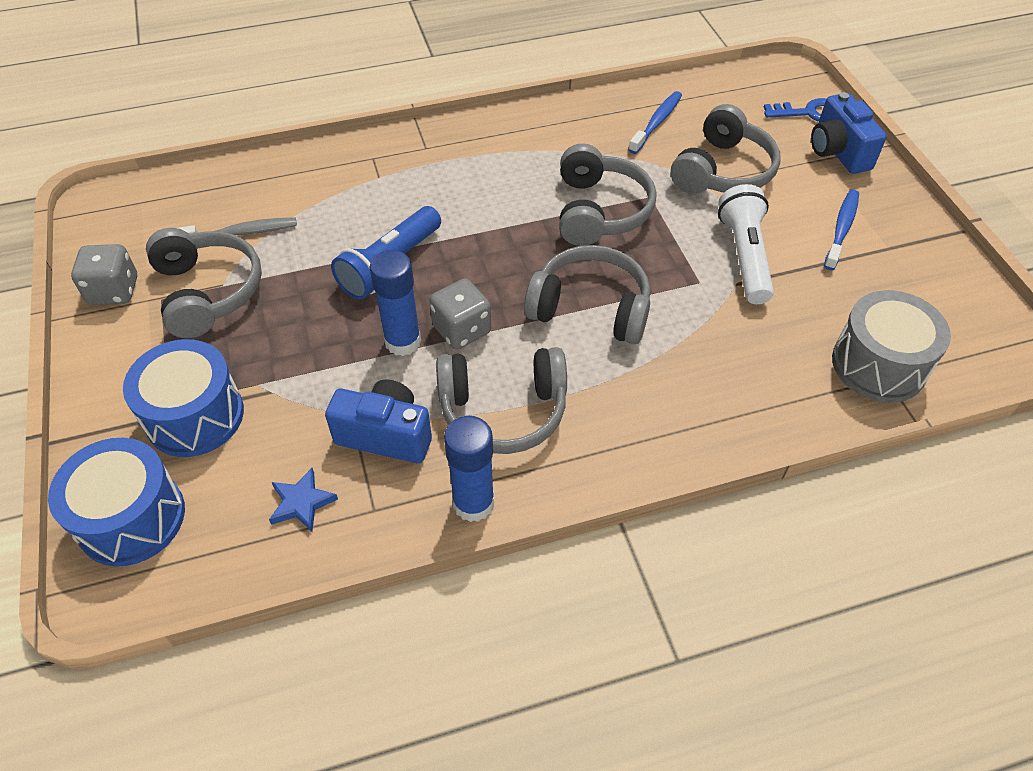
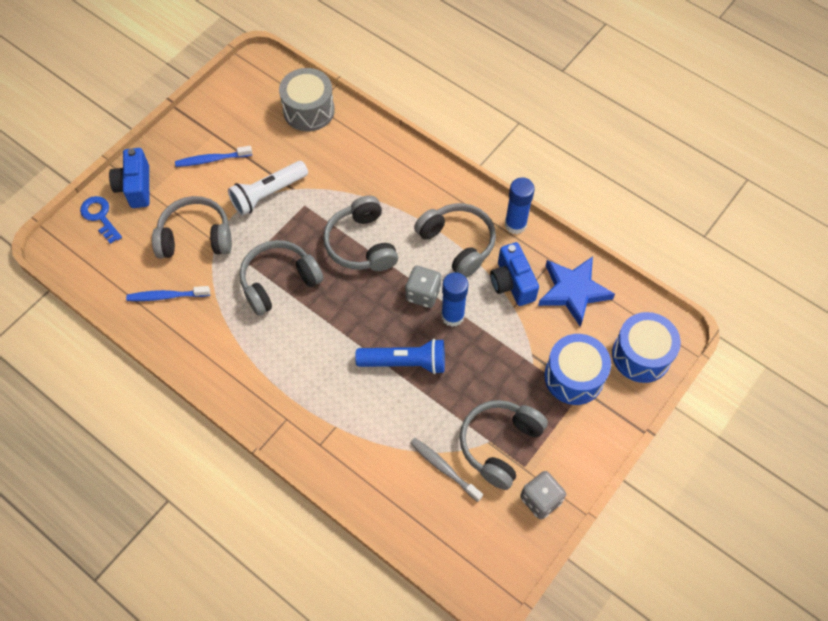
camera: 125 degrees left, 10 degrees up
blue star [269,468,338,532] -> blue star [538,256,615,327], size x1.99
blue camera [811,92,887,174] -> blue camera turned 135 degrees clockwise [109,148,149,208]

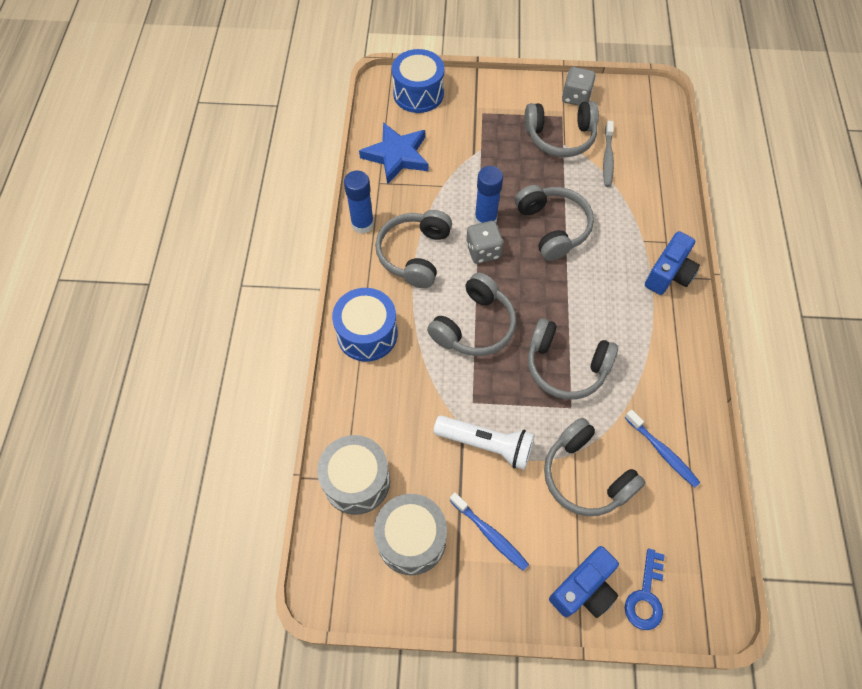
camera: 125 degrees left, 0 degrees up
blue flashlight [355,339,445,374] -> grey headphones [515,185,594,261]
blue camera [490,242,539,306] -> blue camera moved to [645,231,700,295]
blue drum [544,334,611,405] -> blue drum moved to [332,288,398,362]
none -> grey drum [374,494,447,575]

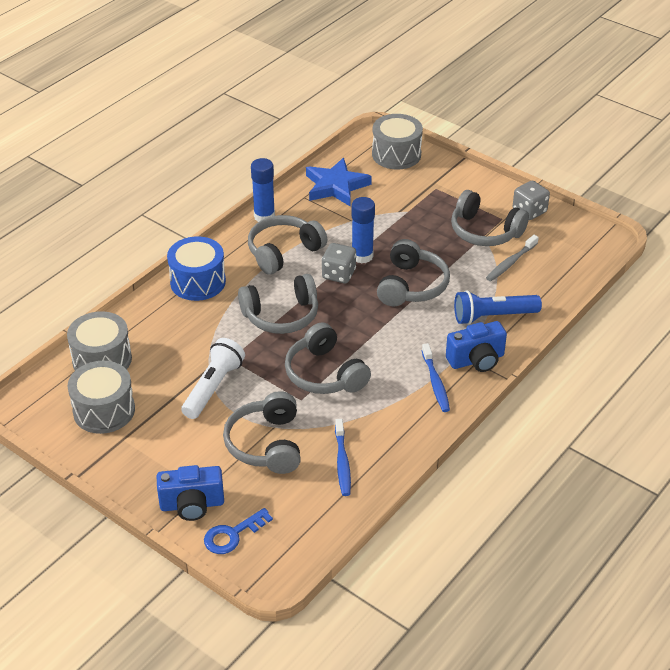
camera: 35 degrees right, 20 degrees down
blue drum [392,49,444,113] -> grey drum [372,114,423,170]
white flashlight [433,415,535,470] -> white flashlight turned 120 degrees counterclockwise [181,338,245,419]
blue toothbrush [449,492,529,571] -> blue toothbrush moved to [422,343,450,412]
none -> blue flashlight [454,290,542,325]

